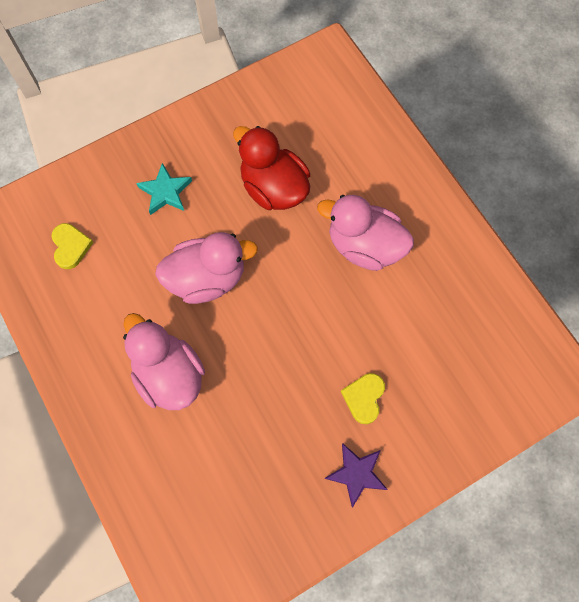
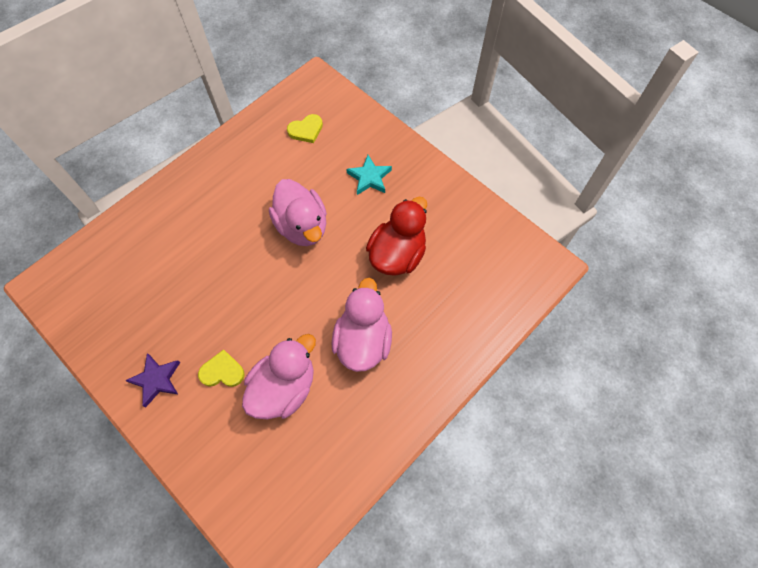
camera: 75 degrees right, 5 degrees down
pink duck [123,313,205,410] -> pink duck moved to [242,334,316,419]

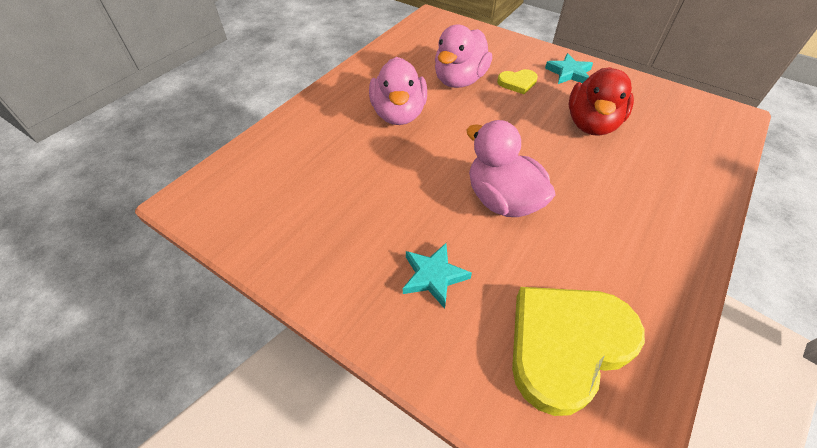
camera: 170 degrees right, 15 degrees down
purple star [125,353,180,407] -> turquoise star [545,53,593,84]
yellow heart [287,114,323,143] -> yellow heart [512,287,645,416], size x2.18
red duck [366,197,427,276] -> red duck moved to [569,67,634,136]

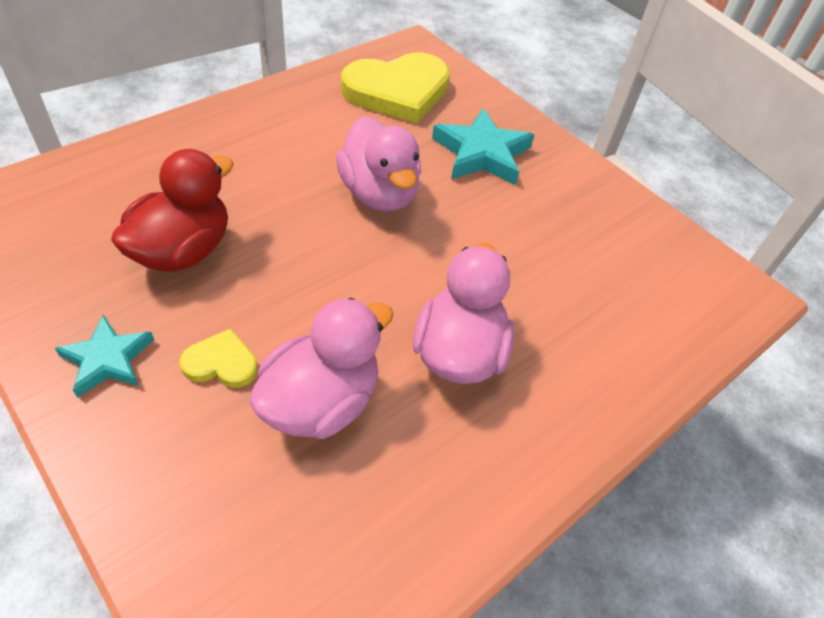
camera: 170 degrees left, 0 degrees up
turquoise star [403,243,472,309] -> turquoise star [432,108,534,185], size x1.56

